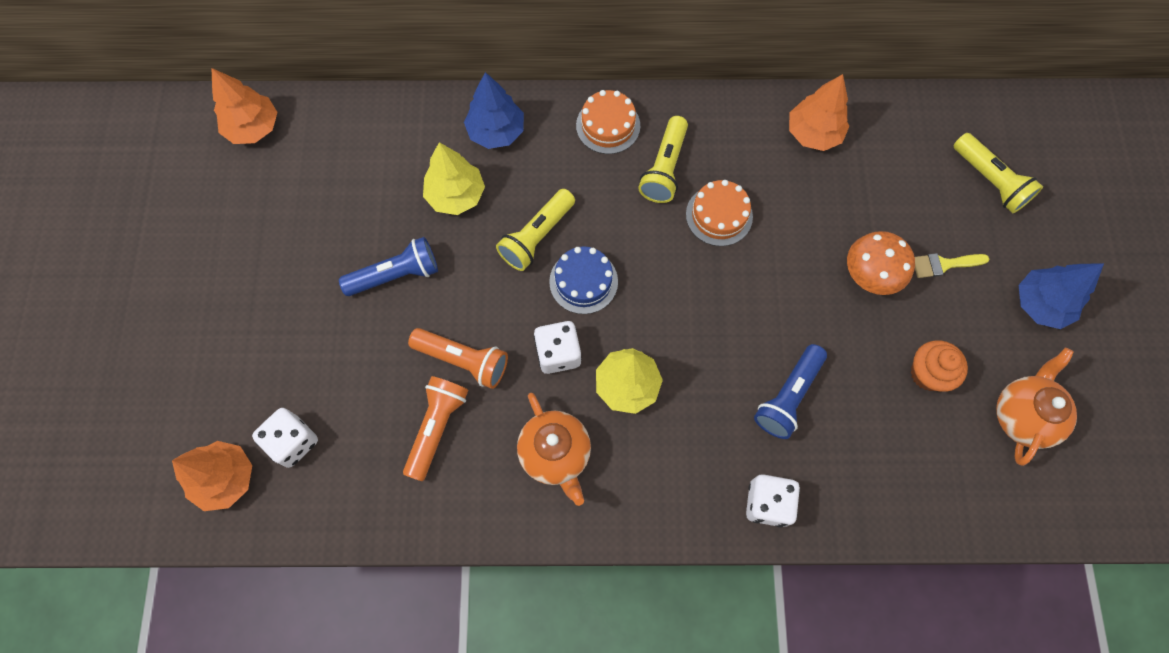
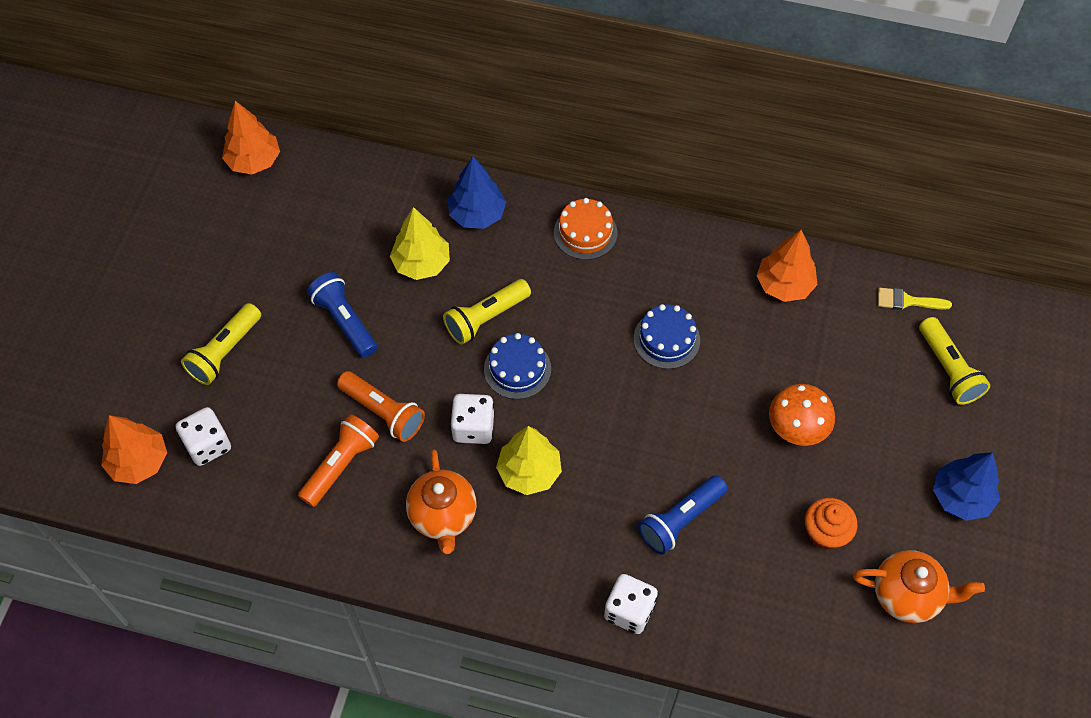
camera: 15 degrees right, 10 degrees down
blue flashlight [339,237,438,296] -> blue flashlight turned 120 degrees counterclockwise [307,272,377,358]
yellow flashlight [638,116,688,203] -> yellow flashlight moved to [181,303,261,385]
orange cake [686,180,753,246] -> blue cake [634,304,700,369]
yellow brush [915,253,989,278] -> yellow brush moved to [878,288,952,310]
orange teapot [996,348,1077,466] -> orange teapot turned 60 degrees clockwise [853,550,985,623]

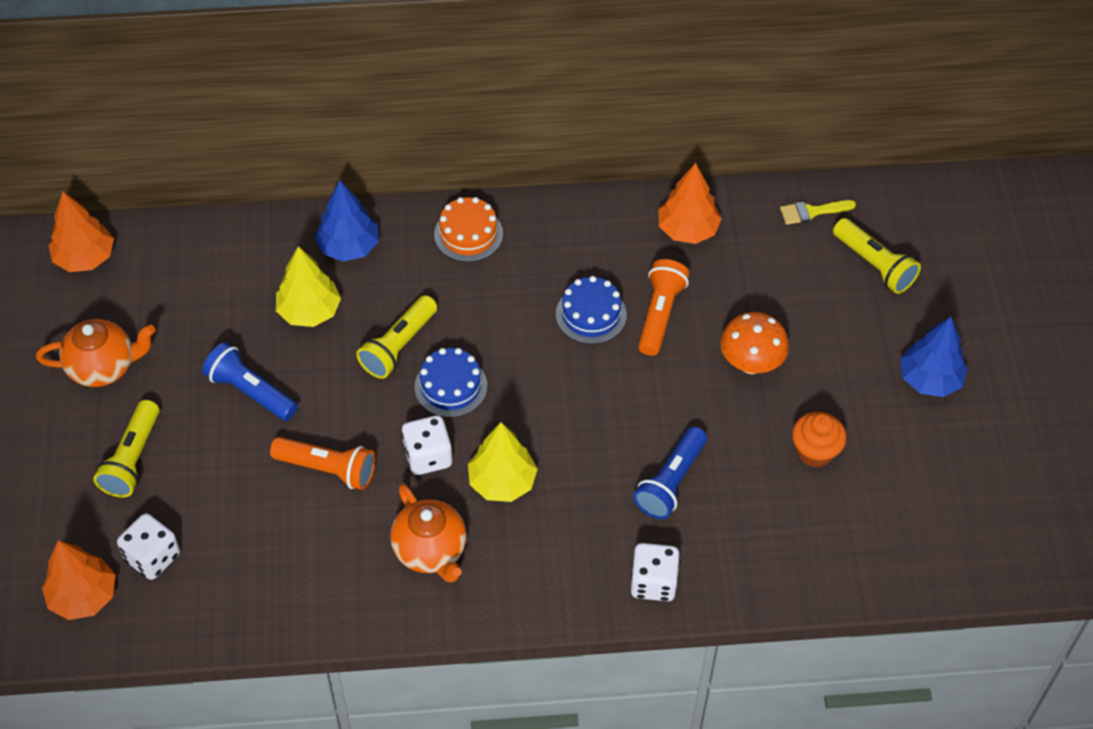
camera: 20 degrees left, 5 degrees down
orange flashlight [298,414,379,507] -> orange flashlight moved to [638,259,689,356]
orange teapot [853,550,985,623] -> orange teapot moved to [36,319,155,387]

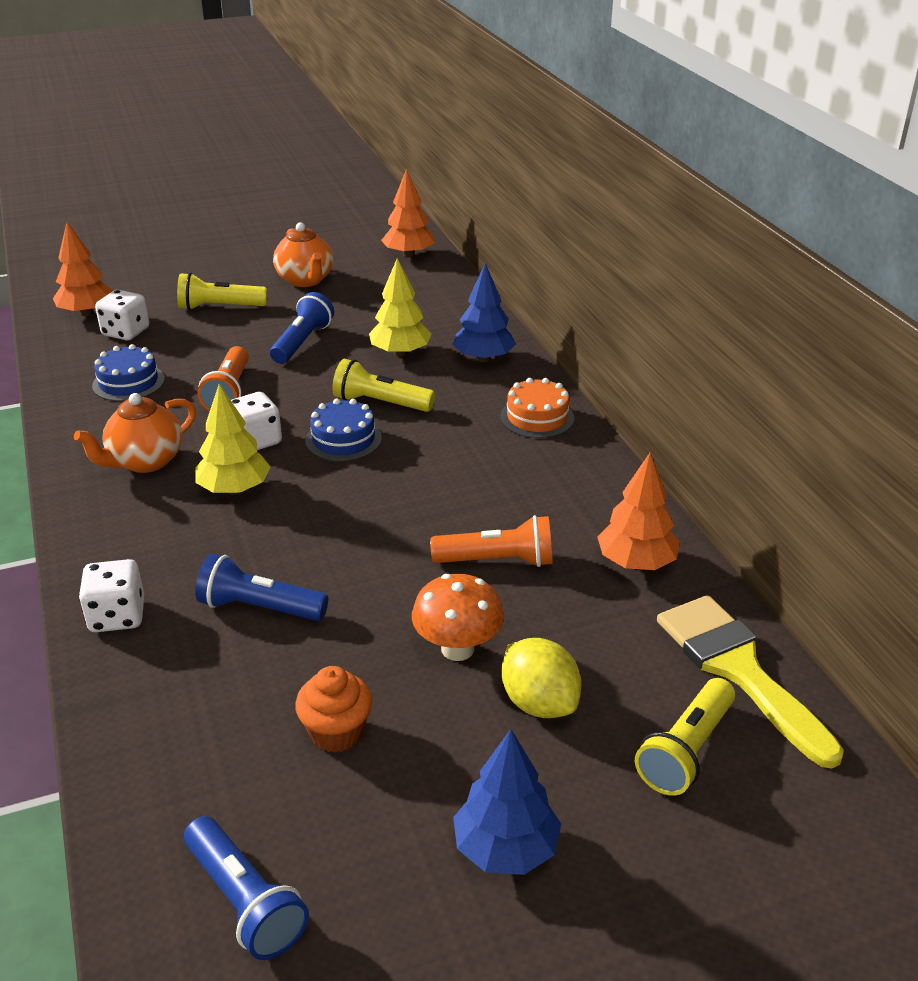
camera: 75 degrees right, 20 degrees down
blue cake [556,276,627,344] -> blue cake moved to [92,344,165,401]
yellow brush [780,200,856,225] -> yellow brush [657,595,844,769], size x2.13
none -> blue flashlight [184,816,309,960]
none -> yellow lemon [502,638,581,718]

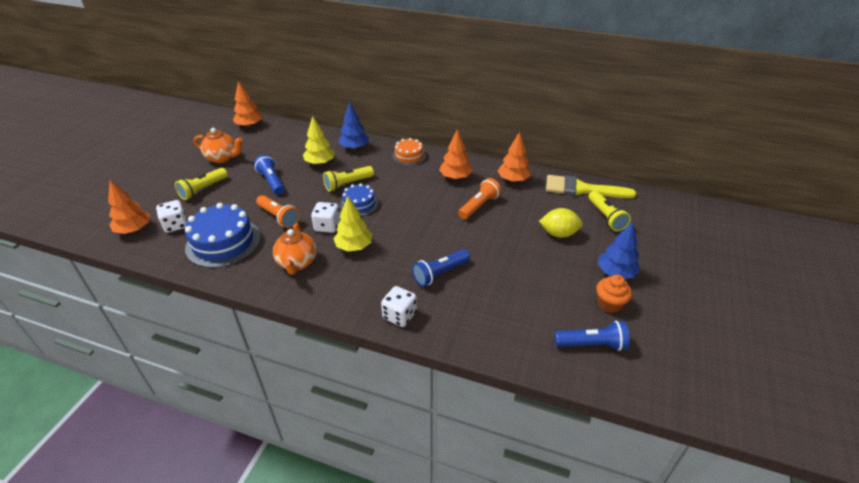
camera: 50 degrees left, 5 degrees up
blue cake [92,344,165,401] -> blue cake [185,203,261,268], size x1.75
orange cupcake [295,666,373,753] -> orange cupcake moved to [596,275,632,313]
orange mushroom [412,574,504,661] -> none
none -> orange tree [439,129,472,180]

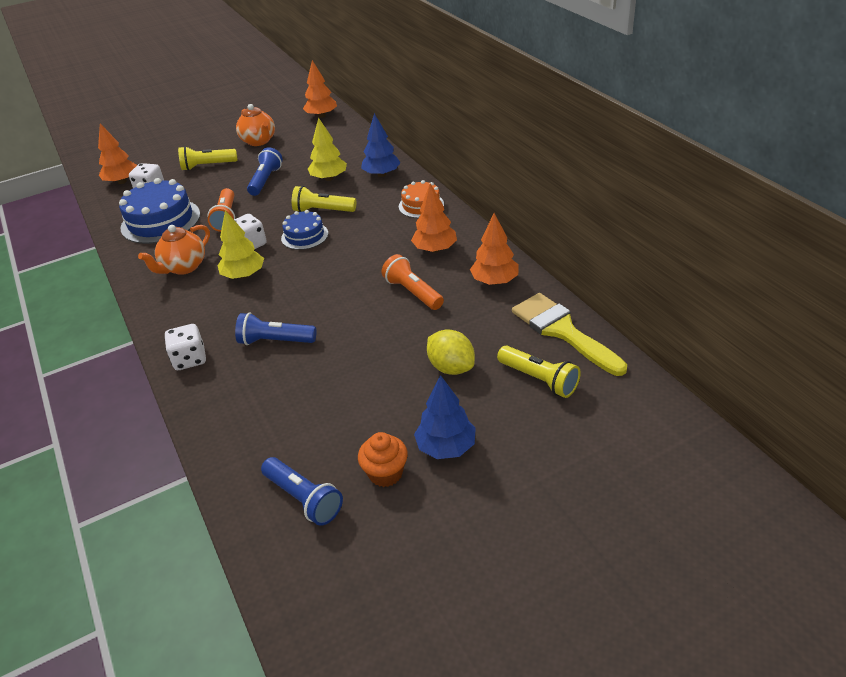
camera: 45 degrees right, 0 degrees up
orange flashlight [458,178,501,219] -> orange flashlight turned 120 degrees counterclockwise [382,254,444,310]
yellow flashlight [589,191,631,231] -> yellow flashlight turned 75 degrees counterclockwise [497,346,581,398]

